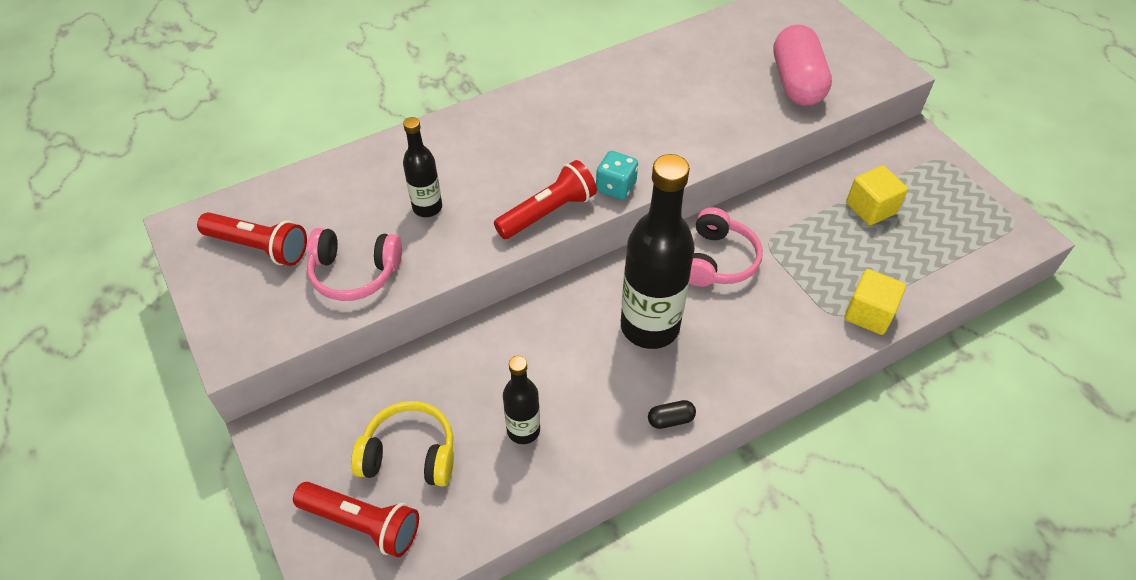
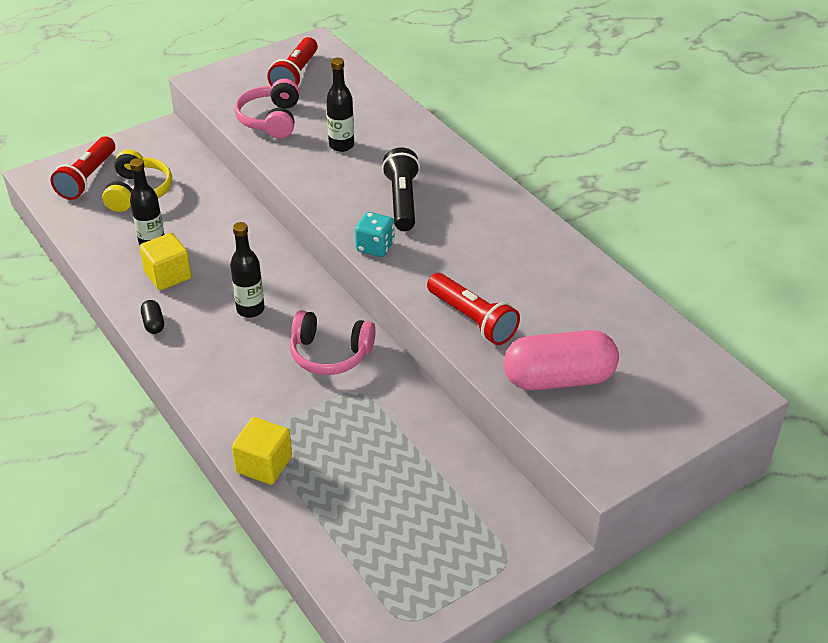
camera: 85 degrees right, 10 degrees down
red flashlight [494,160,597,239] -> red flashlight moved to [427,273,520,345]
black bottle [621,154,695,349] -> black bottle [230,222,265,318], size x0.52
yellow cube [846,165,908,225] -> yellow cube moved to [139,233,192,290]
none -> black flashlight [382,147,420,231]

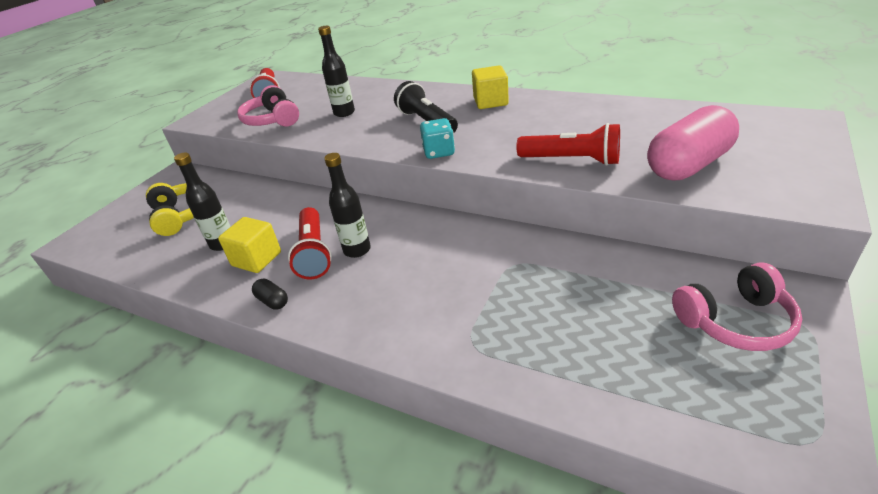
camera: 25 degrees left, 5 degrees down
red flashlight [51,136,115,200] -> red flashlight moved to [288,207,332,280]
yellow cube [232,417,292,485] -> yellow cube moved to [472,65,509,109]
pink headphones [290,310,376,375] -> pink headphones moved to [672,263,802,351]

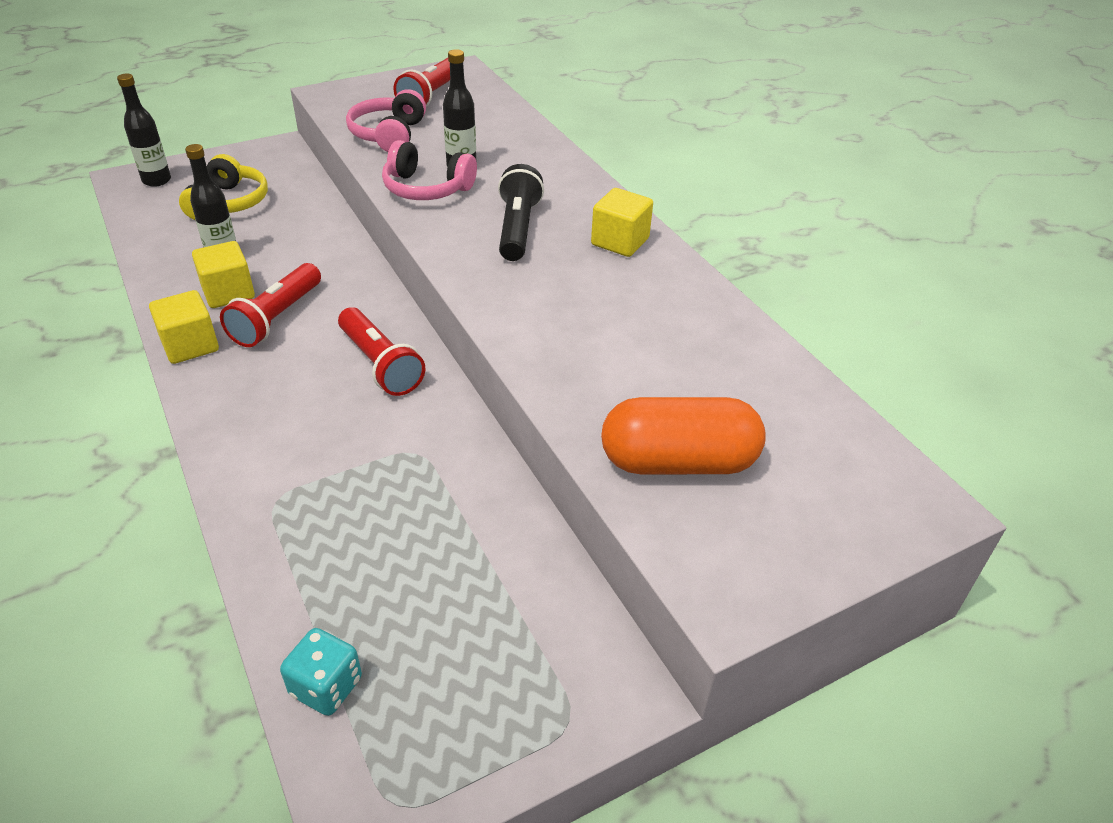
camera: 30 degrees right, 5 degrees up
black capsule [252,278,288,310] -> yellow cube [149,290,219,364]
black bottle [324,153,371,258] -> black bottle moved to [117,74,171,187]
turquoise dice [420,118,455,159] -> turquoise dice moved to [280,628,362,716]
red flashlight [516,123,620,166] -> red flashlight moved to [338,307,425,396]
pink capsule [647,105,739,181] -> orange capsule [601,397,766,474]
pink headphones [672,263,802,351] -> pink headphones moved to [382,140,477,200]

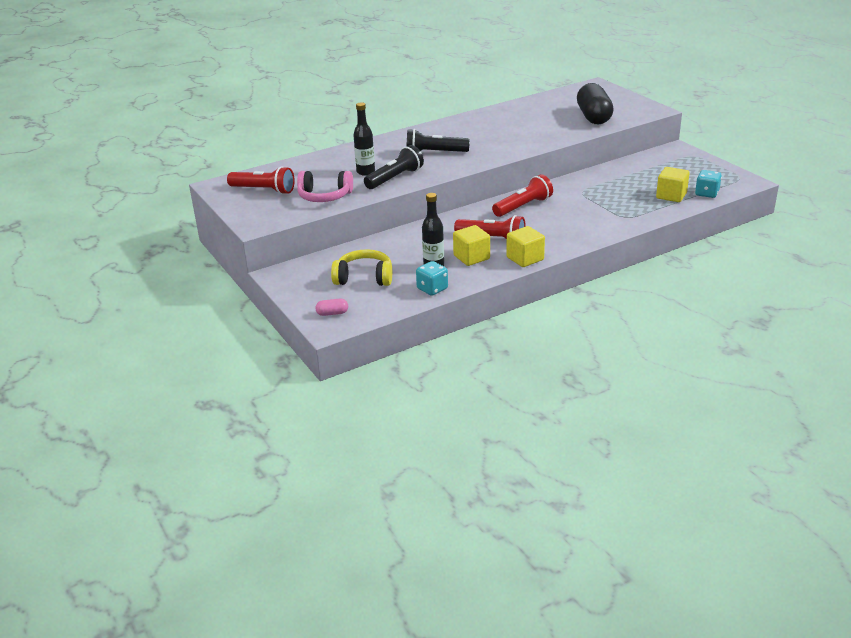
camera: 90 degrees left, 10 degrees down
black bottle [117,74,171,187] -> pink capsule [315,299,348,316]
pink headphones [382,140,477,200] -> black flashlight [364,145,424,189]
yellow cube [591,188,653,257] -> yellow cube moved to [656,167,690,202]
orange capsule [601,397,766,474] -> black capsule [577,83,613,125]
none -> turquoise dice [416,261,448,296]

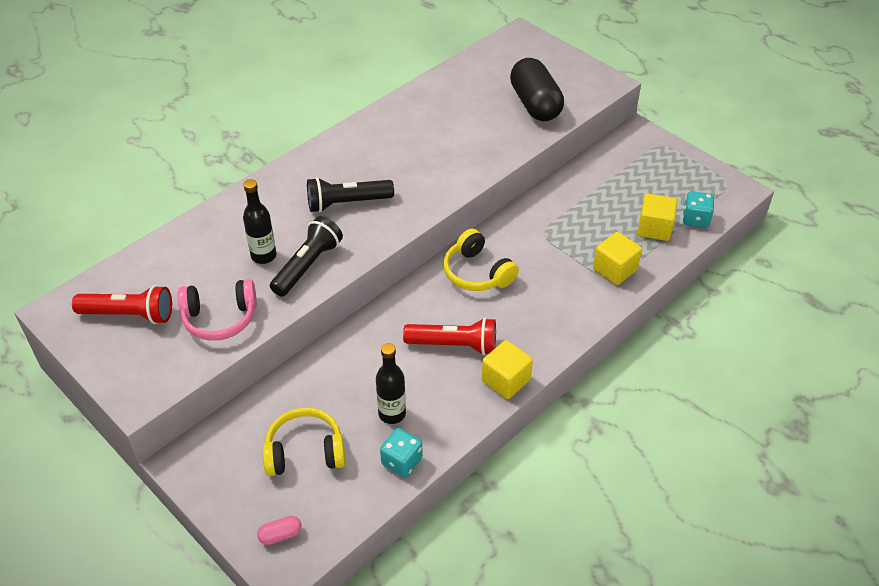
camera: 15 degrees left, 15 degrees up
yellow cube [453,225,490,266] -> yellow cube moved to [593,232,642,285]
red flashlight [492,174,553,217] -> yellow headphones [444,229,519,291]

